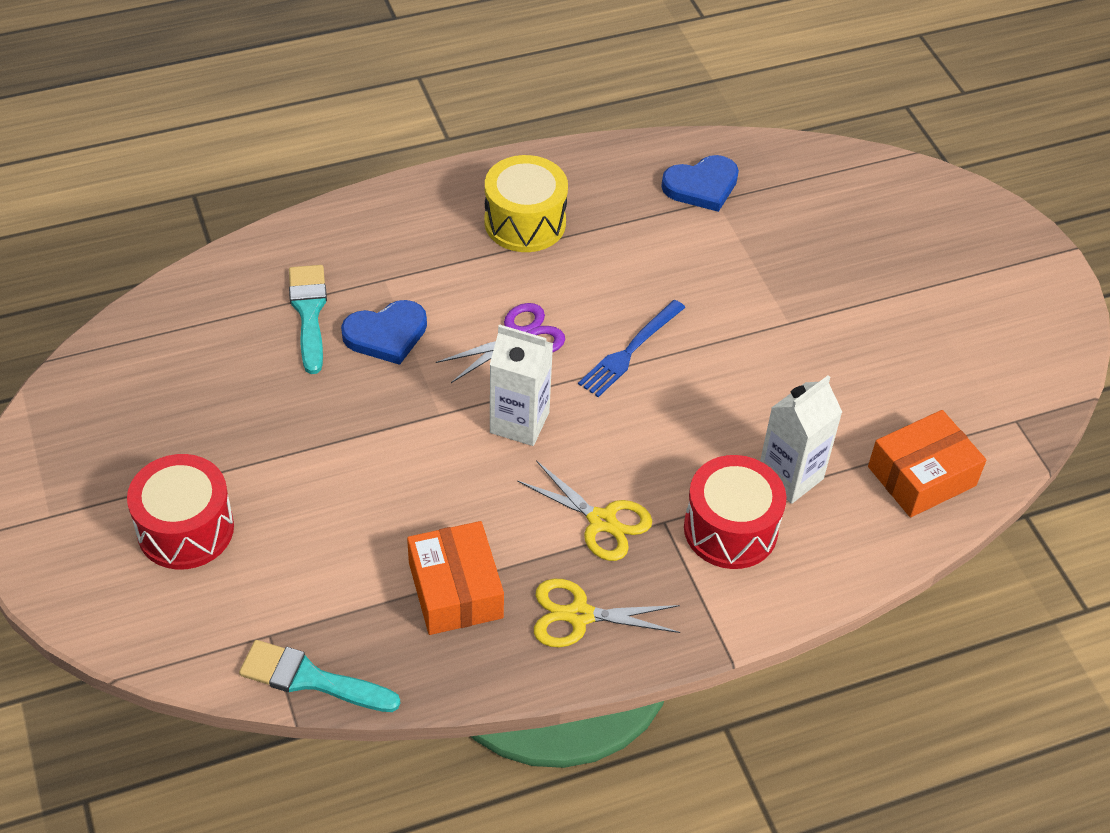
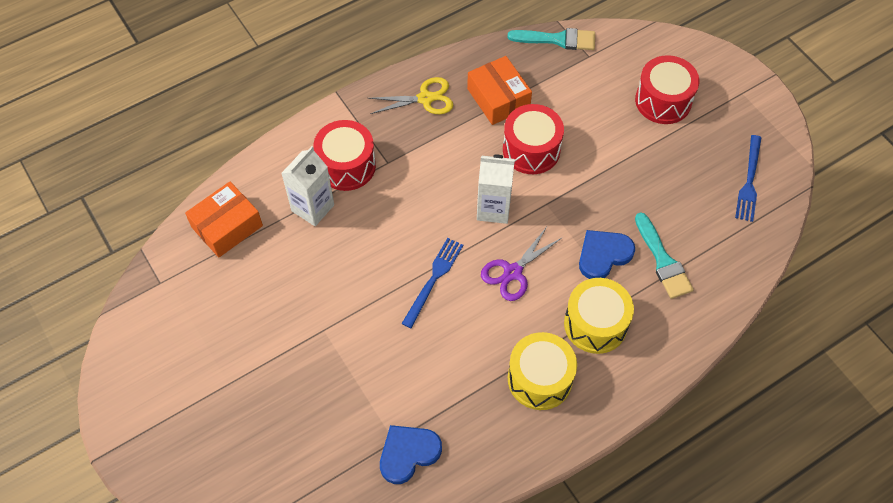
camera: 170 degrees right, 10 degrees up
yellow scissors [517,460,652,561] -> none
none -> red drum [503,104,564,174]
none -> yellow drum [564,278,634,354]
none -> blue fork [735,135,761,222]

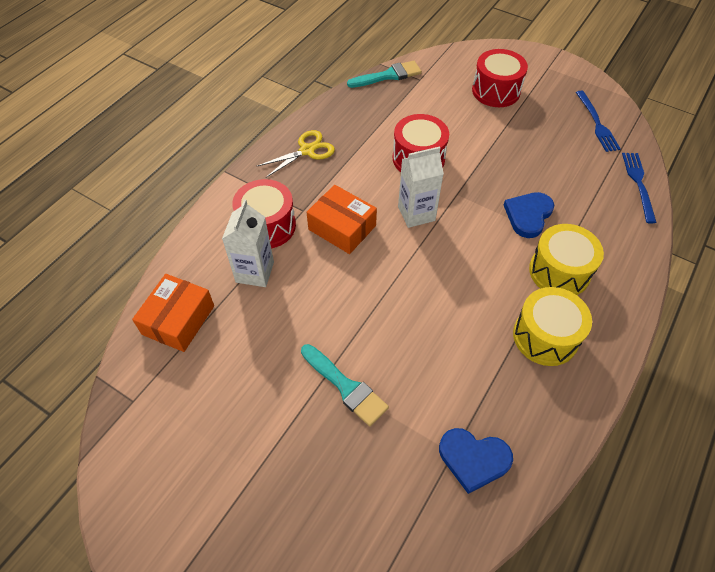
camera: 25 degrees left, 5 degrees down
blue heart [380,425,442,484] -> blue heart turned 105 degrees counterclockwise [439,428,513,494]
blue fork [402,238,463,328] -> blue fork moved to [622,153,657,223]
orange box [467,56,532,125] -> orange box moved to [307,185,377,254]
purple scissors [481,228,562,301] -> none
turquoise brush [635,212,694,299] -> turquoise brush moved to [301,344,389,426]

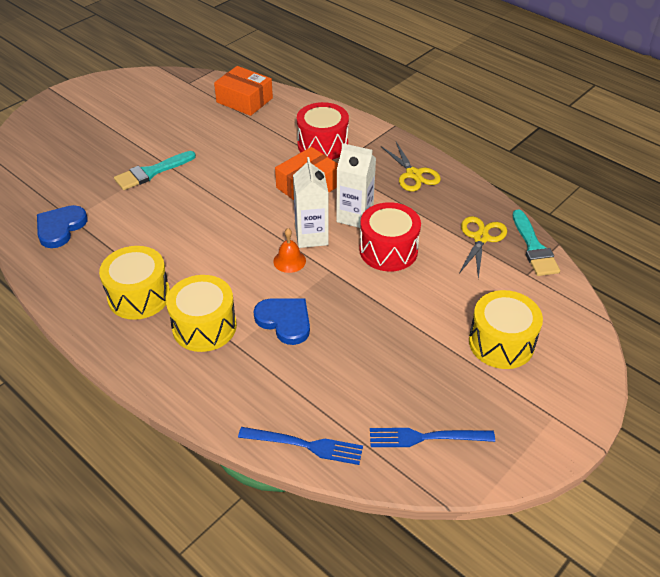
camera: 100 degrees right, 10 degrees down
white carton [222,199,274,287] -> white carton moved to [336,143,376,228]
red drum [472,49,528,107] -> yellow drum [469,290,543,369]
none -> orange bell [273,228,306,273]
none -> yellow scissors [459,216,507,279]

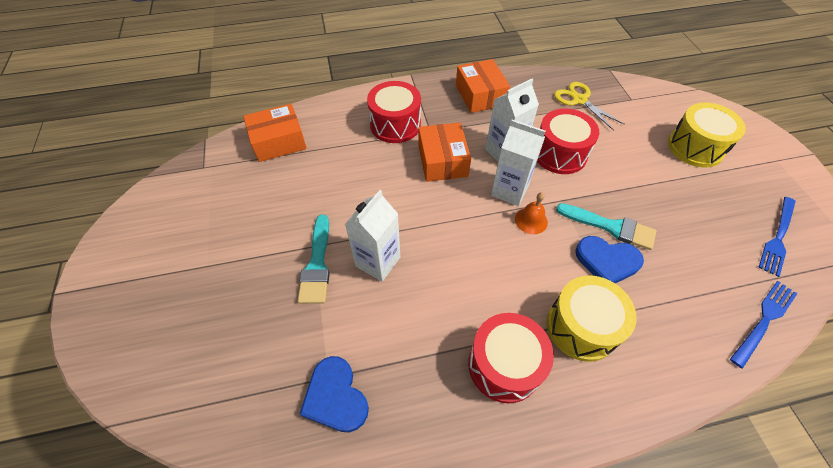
camera: 55 degrees left, 10 degrees up
yellow drum [99,246,170,320] -> red drum [468,313,554,403]
blue heart [253,298,310,345] -> blue heart turned 150 degrees counterclockwise [575,236,644,283]
yellow scissors [381,142,441,191] -> orange box [456,59,510,113]
turquoise brush [513,210,560,276] -> turquoise brush moved to [556,203,656,250]
none -> white carton [345,190,400,282]

